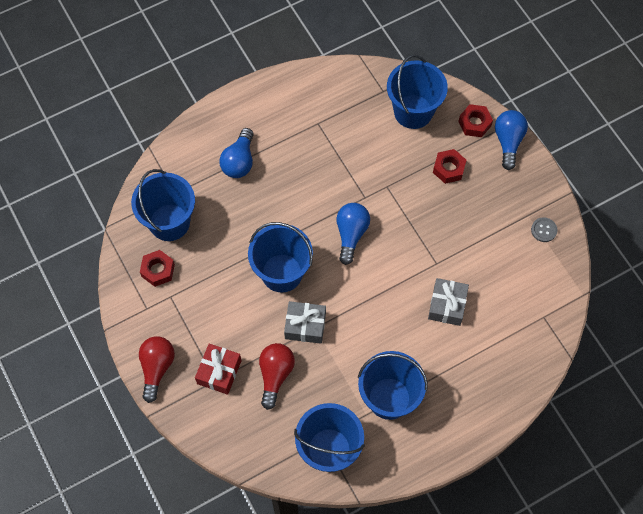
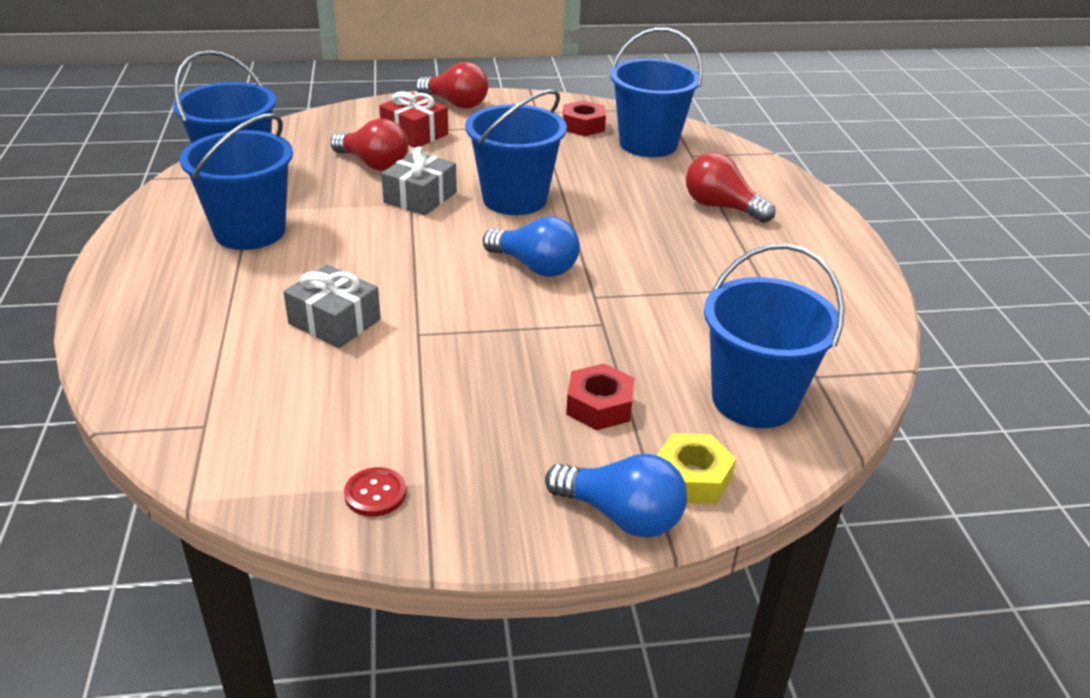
camera: 110 degrees right, 30 degrees down
blue light bulb [219,128,254,178] -> red light bulb [686,153,775,223]
red nut [458,104,493,137] -> yellow nut [656,433,736,504]
grey button [531,217,557,242] -> red button [344,467,406,516]

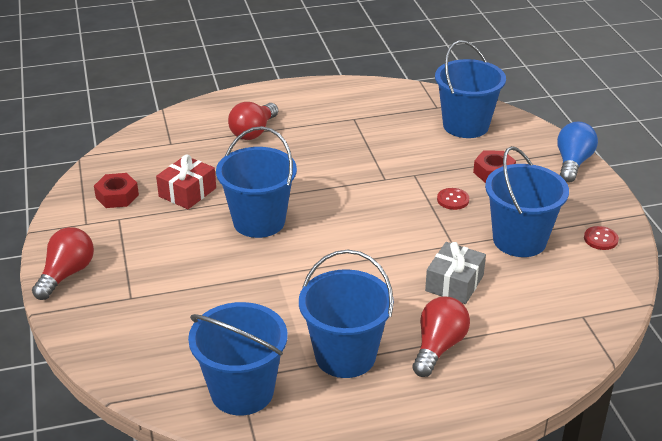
camera: 95 degrees left, 0 degrees up
red light bulb [330,119,408,171] -> red light bulb moved to [412,297,470,377]
red gift [379,91,448,148] -> red gift moved to [156,155,216,209]
grey gift [381,147,457,216] -> none
blue light bulb [483,216,580,277] -> none
blue bucket [610,27,703,157] -> blue bucket moved to [485,146,569,257]
yellow nut [656,433,736,504] -> none
none -> red button [437,188,469,210]

